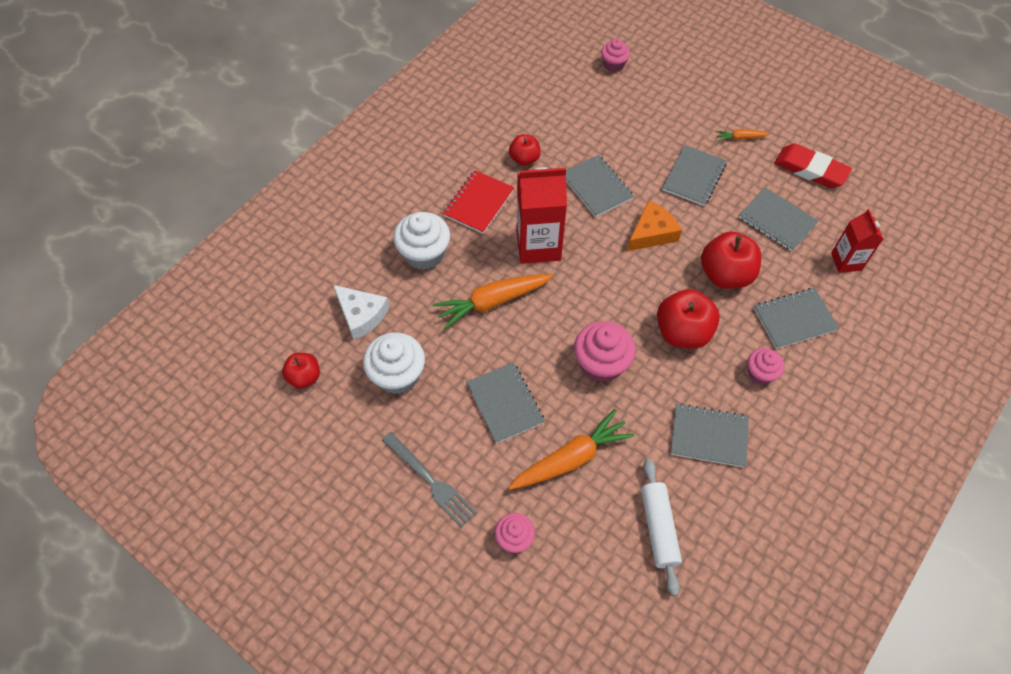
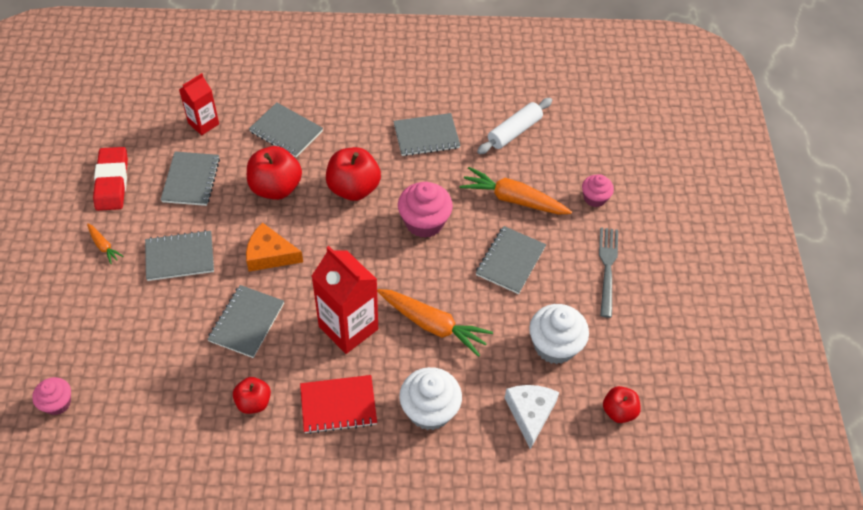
camera: 130 degrees left, 5 degrees down
grey notebook [671,403,749,467] -> grey notebook turned 75 degrees counterclockwise [393,113,460,156]
pink cupcake [748,348,784,385] -> none

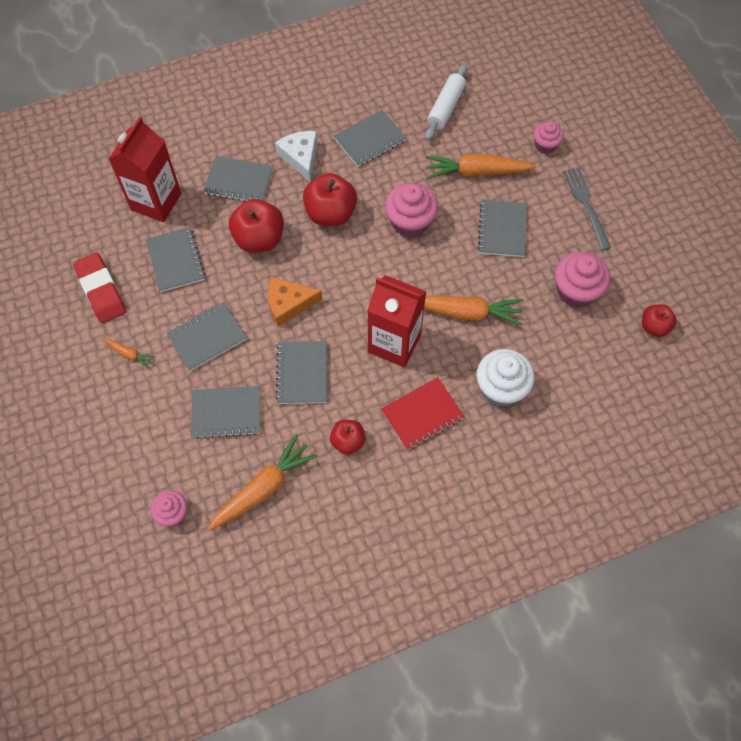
camera: 20 degrees left, 10 degrees up
red carton [179,73,219,135] -> red carton [109,117,181,222], size x1.67
white cheese [505,385,559,450] -> white cheese moved to [275,131,317,181]
white cupcake [529,304,589,364] -> pink cupcake [555,252,610,308]
none -> grey notebook [191,386,260,438]
none -> orange carrot [207,434,318,531]

